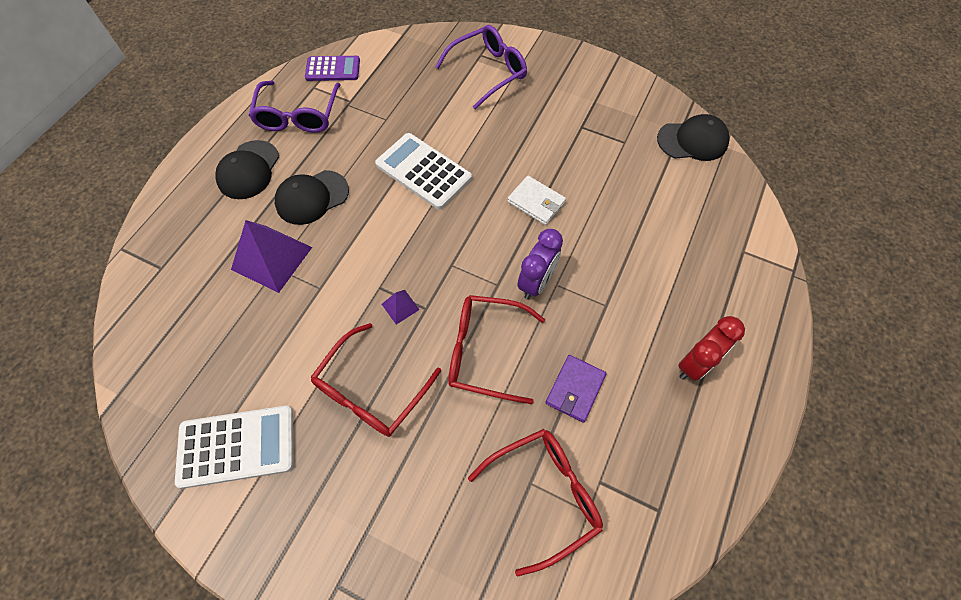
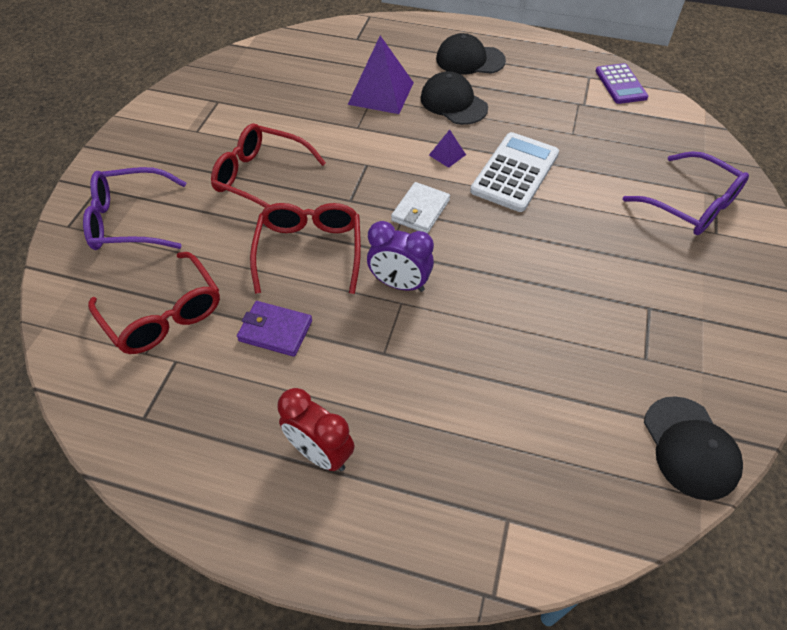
camera: 80 degrees right, 10 degrees down
white calculator [175,406,294,489] -> none
purple glasses [249,81,340,133] -> purple glasses moved to [83,167,186,250]
purple pyramid [382,290,420,325] -> purple pyramid moved to [429,130,466,168]
white wallet [507,176,566,225] -> white wallet moved to [391,182,450,234]

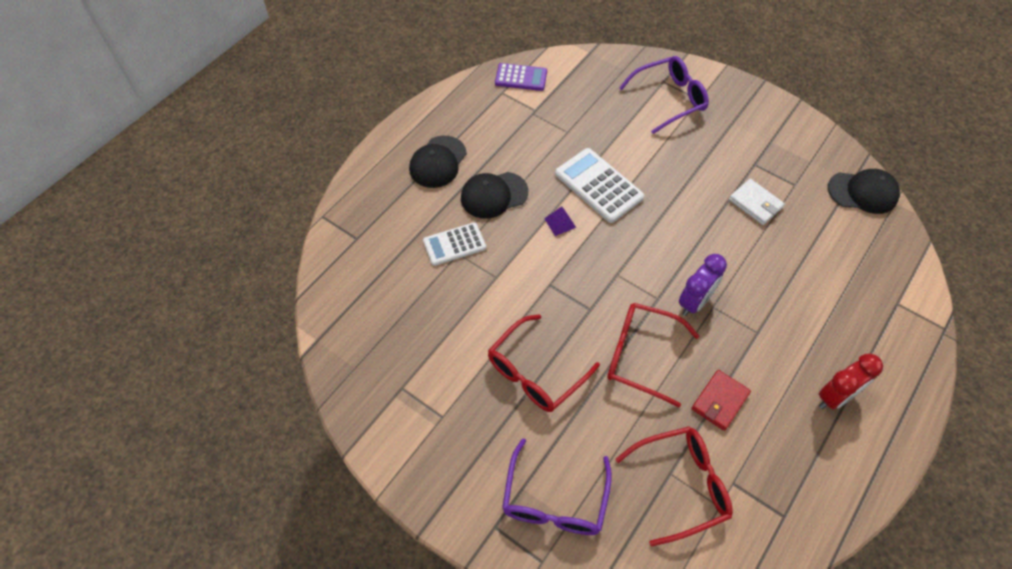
camera: 70 degrees left, 5 degrees up
purple wallet [237,301,312,357] -> red wallet [692,370,751,431]
purple pyramid [348,36,414,114] -> white calculator [423,222,486,266]
white wallet [391,182,450,234] -> white wallet moved to [729,179,785,225]

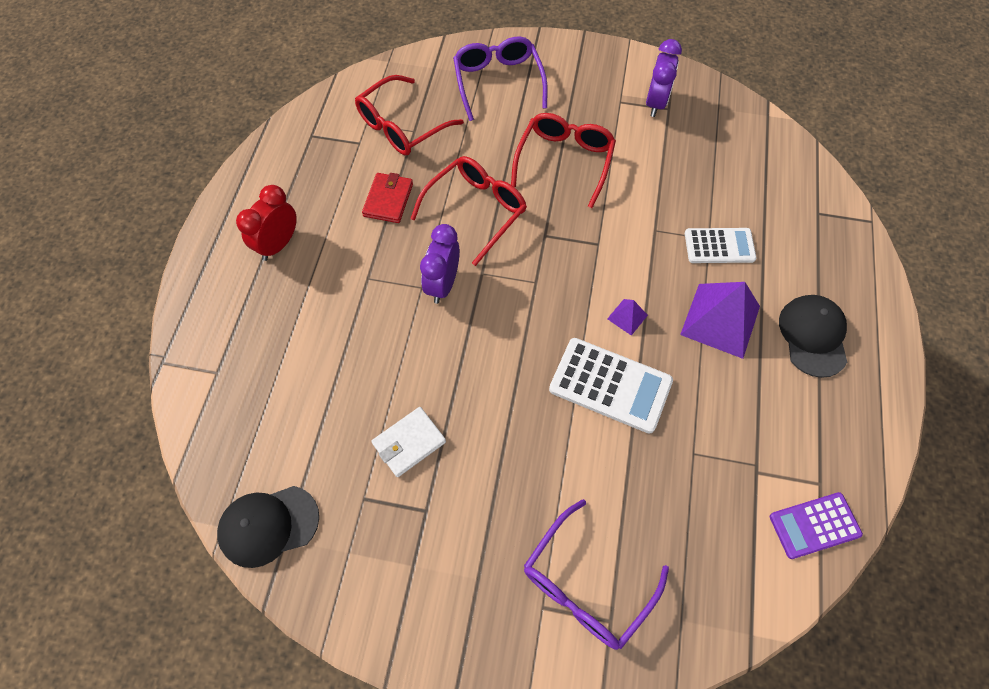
camera: 155 degrees right, 5 degrees up
white calculator [423,222,486,266] -> white calculator turned 45 degrees clockwise [685,228,757,263]
black cap [461,172,528,219] -> purple pyramid [680,282,760,359]
red glasses [607,303,699,407] -> red glasses turned 45 degrees counterclockwise [410,156,527,266]
white wallet [729,179,785,225] -> white wallet turned 60 degrees counterclockwise [371,407,446,477]
none -> purple clock [646,39,682,117]

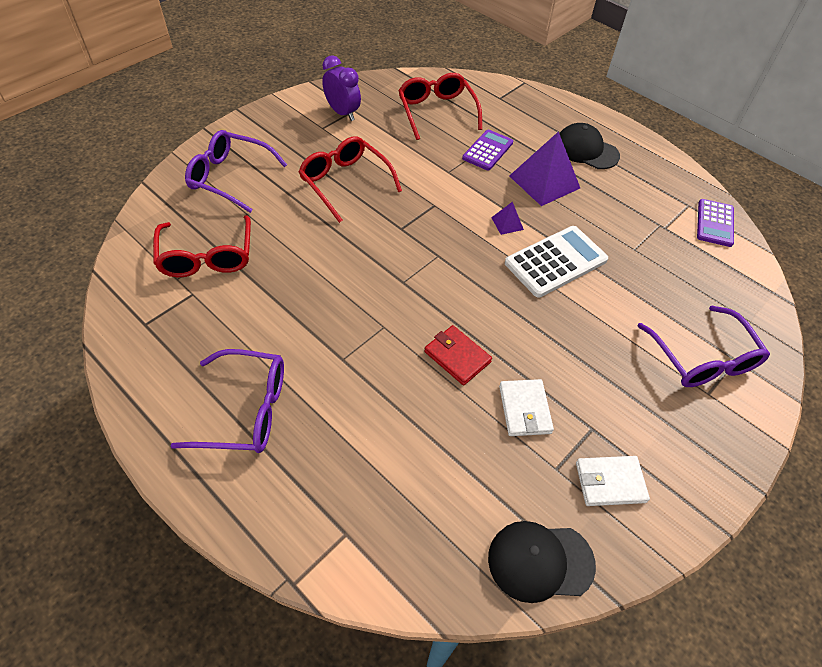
camera: 60 degrees left, 10 degrees down
black cap [217,486,319,568] -> black cap turned 75 degrees clockwise [488,521,596,603]
red clock [236,185,297,261] -> purple glasses [171,349,284,453]
red wallet [362,173,413,223] -> red wallet moved to [424,325,492,385]
red glasses [410,156,527,266] -> red glasses moved to [398,73,482,140]
purple clock [420,224,460,304] -> none
white calculator [685,228,757,263] -> purple calculator [462,130,513,171]
none -> white wallet [576,456,650,506]

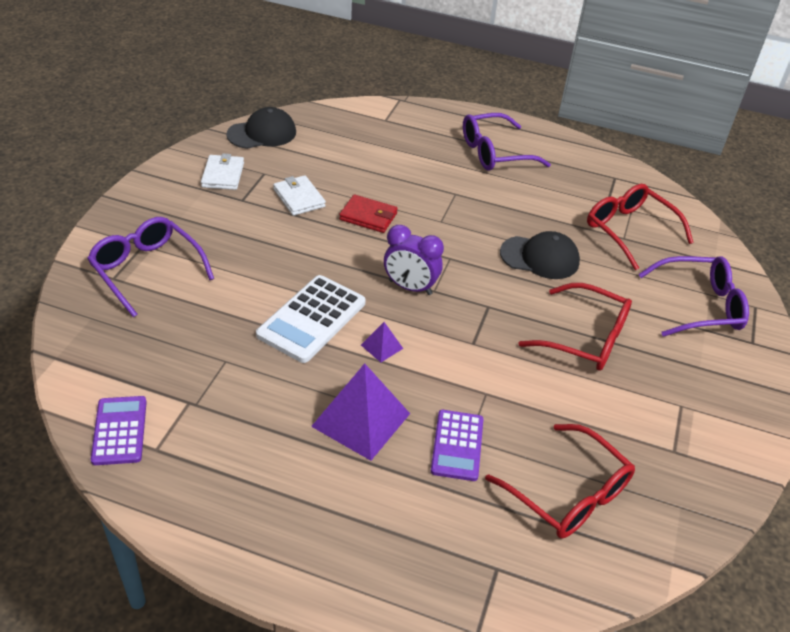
camera: 155 degrees right, 10 degrees down
purple clock [322,55,361,121] -> purple clock moved to [384,225,444,295]
black cap [559,123,620,169] -> black cap moved to [500,231,580,279]
white wallet [576,456,650,506] -> white wallet turned 60 degrees counterclockwise [201,153,244,190]

